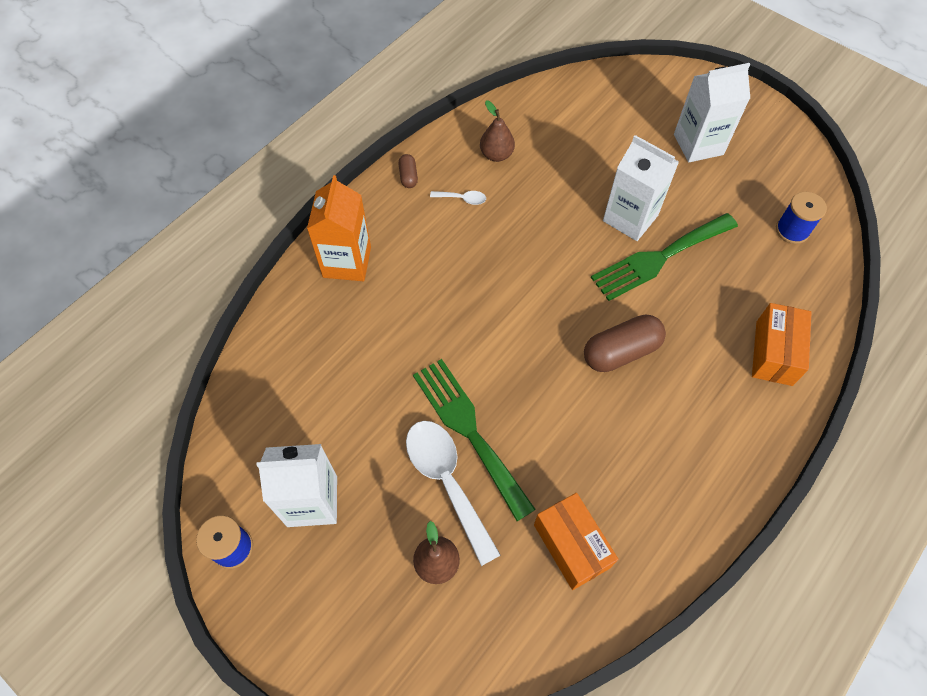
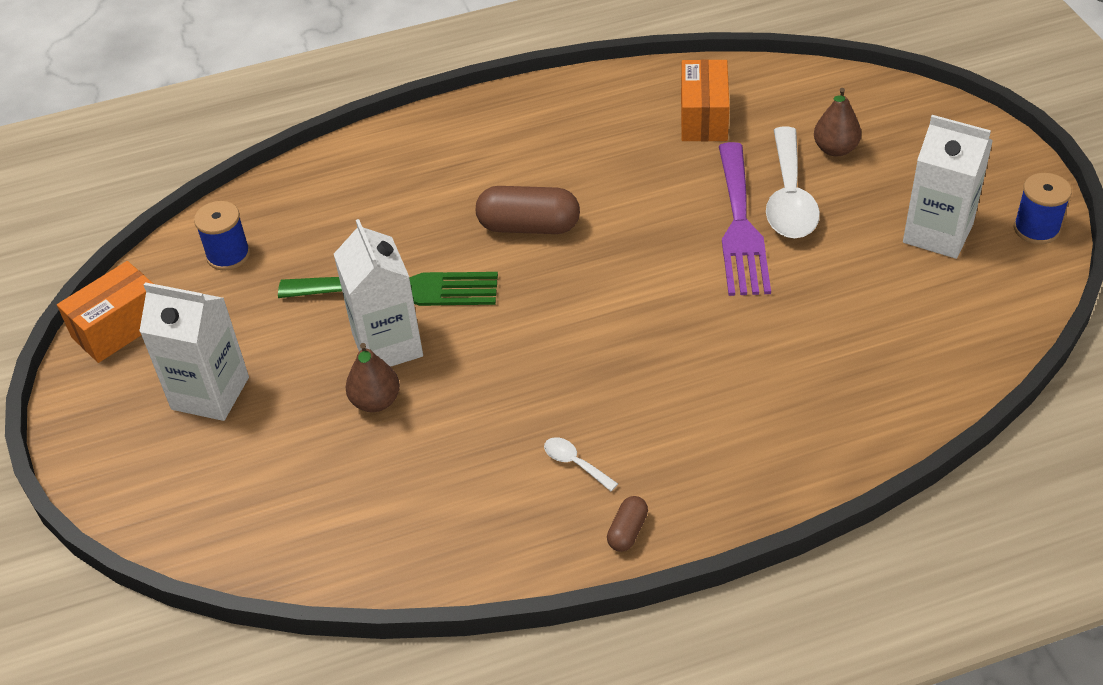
camera: 145 degrees left, 15 degrees down
orange carton [307,175,371,281] -> none
green fork [413,359,536,521] -> purple fork [719,142,771,296]
brown pear [480,100,515,162] -> brown pear moved to [346,343,400,412]
orange box [752,303,811,386] -> orange box moved to [57,261,153,363]

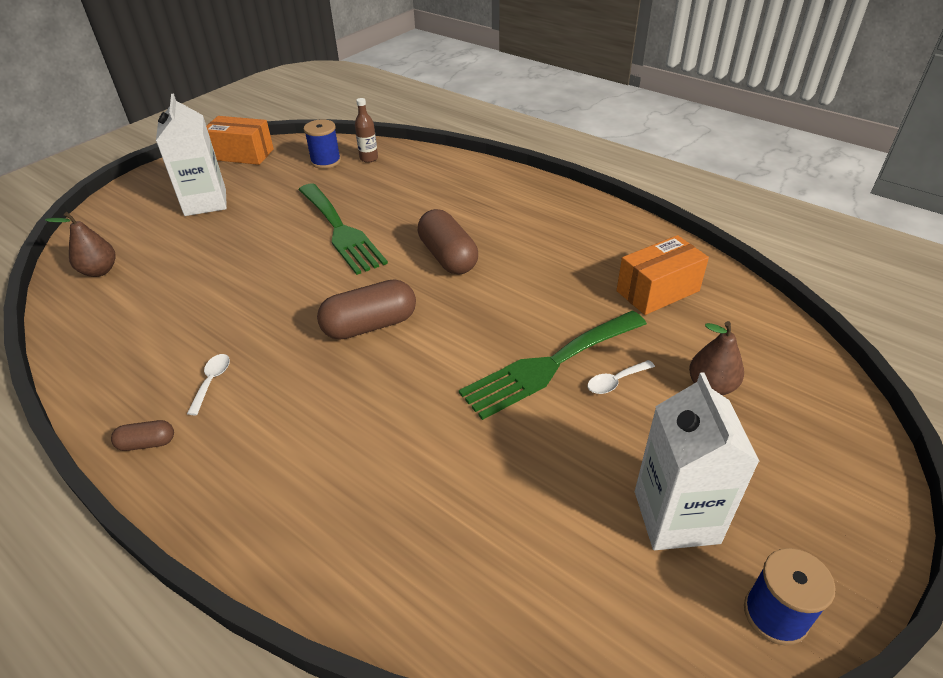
camera: 55 degrees right, 5 degrees down
white carton [334,219,423,367] -> none
brown pear [346,343,400,412] -> brown pear moved to [45,212,116,277]
purple fork [719,142,771,296] -> green fork [459,311,647,420]
white spoon [766,127,820,238] -> white spoon [588,360,655,394], size x0.44
none -> brown capsule [317,279,416,340]
none -> brown bottle [355,98,378,163]

